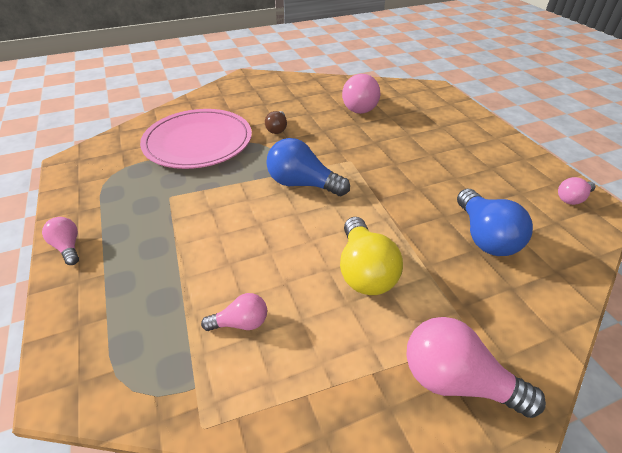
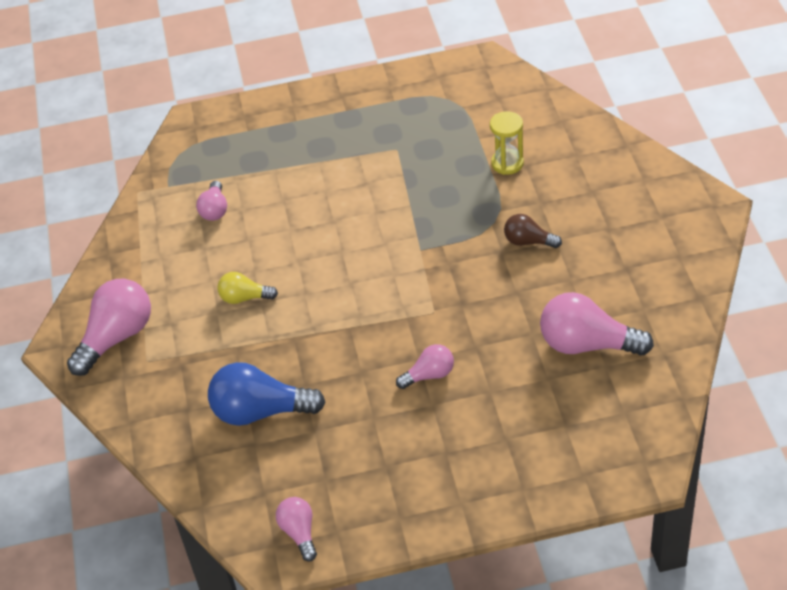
camera: 105 degrees right, 5 degrees up
pink light bulb [42,217,79,265] -> pink light bulb moved to [396,344,454,389]
pink plate [140,109,252,169] -> yellow hourglass [490,111,524,175]
blue light bulb [266,138,350,196] -> none
yellow light bulb [340,217,403,295] -> yellow light bulb [218,272,278,304], size x0.55

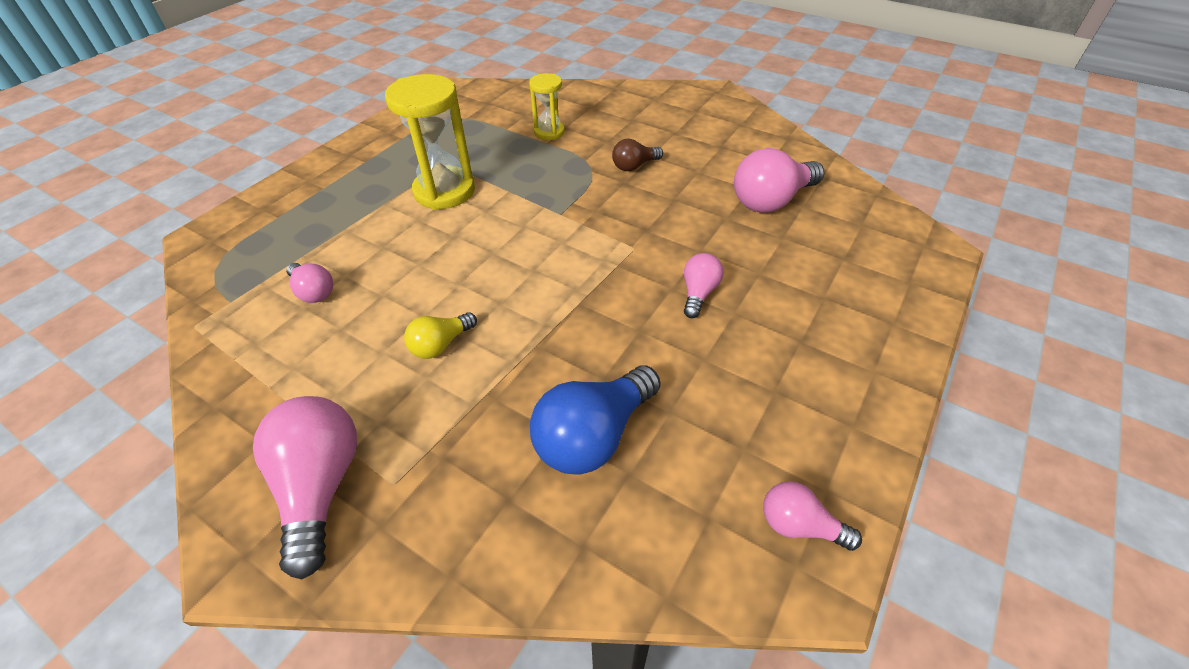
camera: 50 degrees left, 0 degrees up
none -> yellow hourglass [385,74,475,210]

